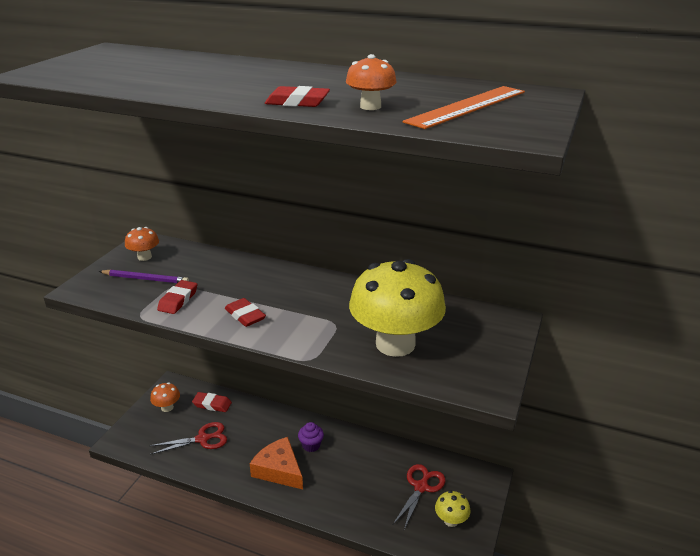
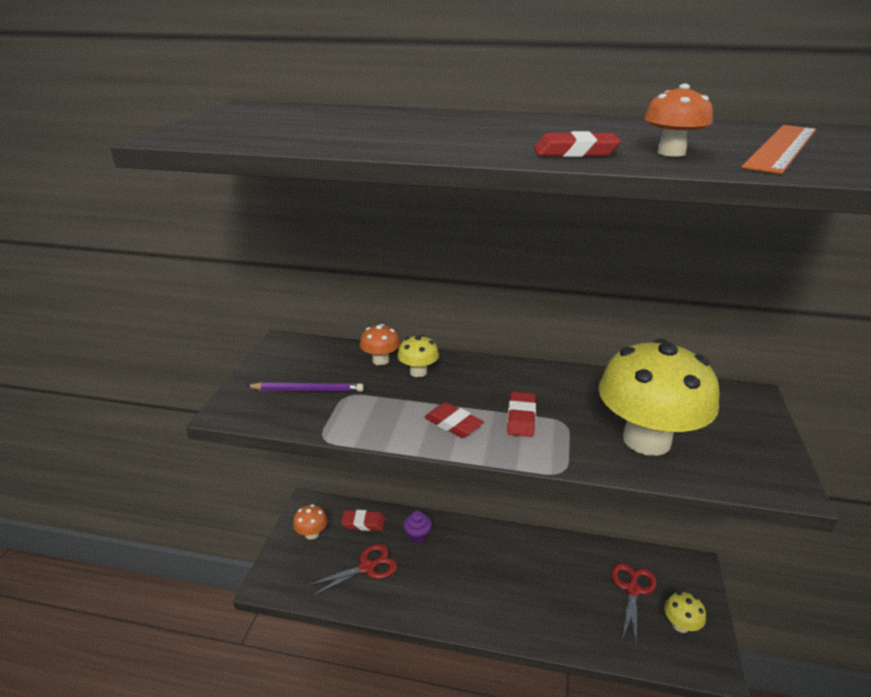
camera: 10 degrees left, 0 degrees up
orange mushroom [125,227,159,261] -> orange mushroom moved to [360,324,400,365]
red eraser [157,280,197,314] -> red eraser moved to [507,392,536,437]
orange cheese [250,437,303,489] -> none
purple cupcake [298,422,324,452] -> purple cupcake moved to [403,511,432,544]
none -> yellow mushroom [397,335,439,377]

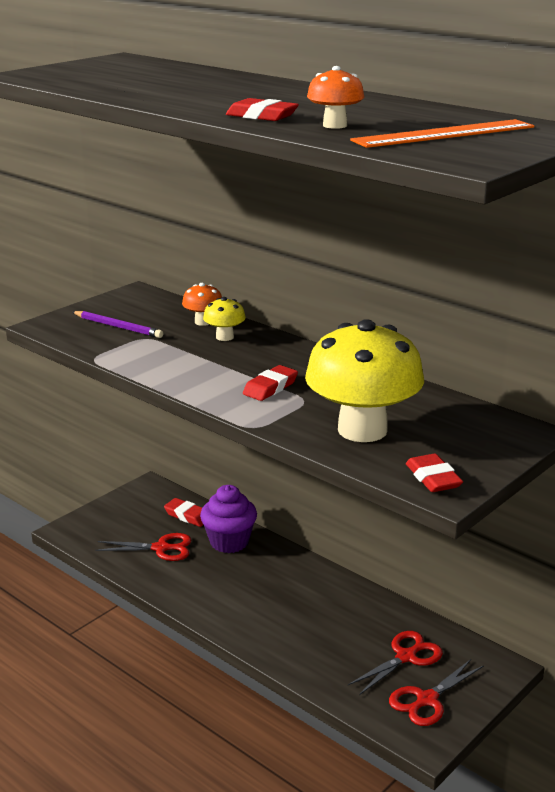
camera: 30 degrees right, 5 degrees down
orange mushroom [293,504,328,540] -> none
purple cupcake [403,511,432,544] -> purple cupcake [200,485,257,553], size x1.77
red eraser [424,402,484,438] -> red eraser moved to [406,454,463,492]
yellow mushroom [664,592,706,633] -> red scissors [389,659,484,726]

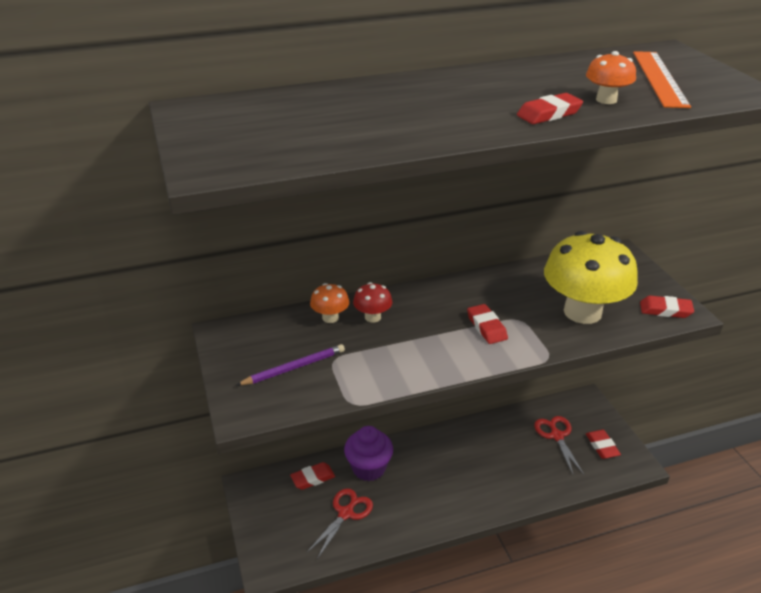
camera: 60 degrees left, 10 degrees up
yellow mushroom [203,297,246,341] -> red mushroom [353,282,392,323]
red scissors [389,659,484,726] -> red eraser [586,430,621,459]

